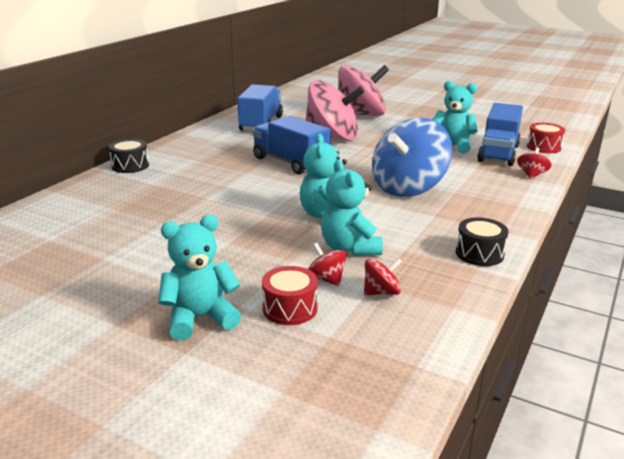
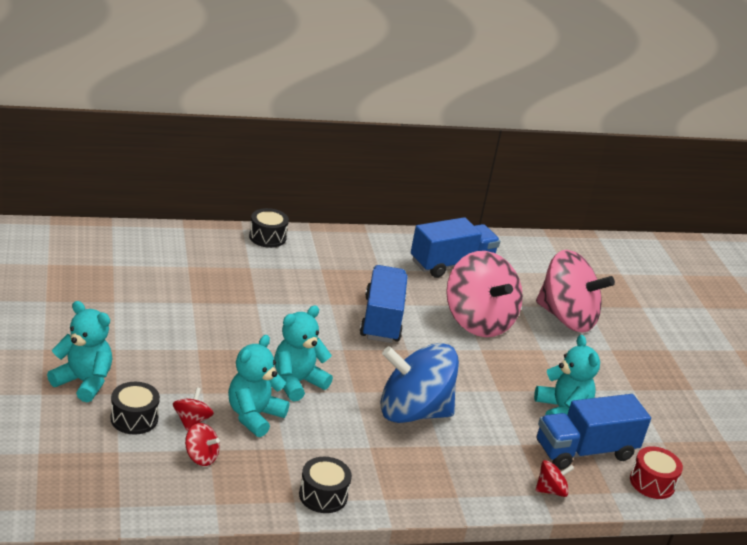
camera: 45 degrees right, 5 degrees up
red drum [262,266,318,325] -> black drum [111,382,160,435]

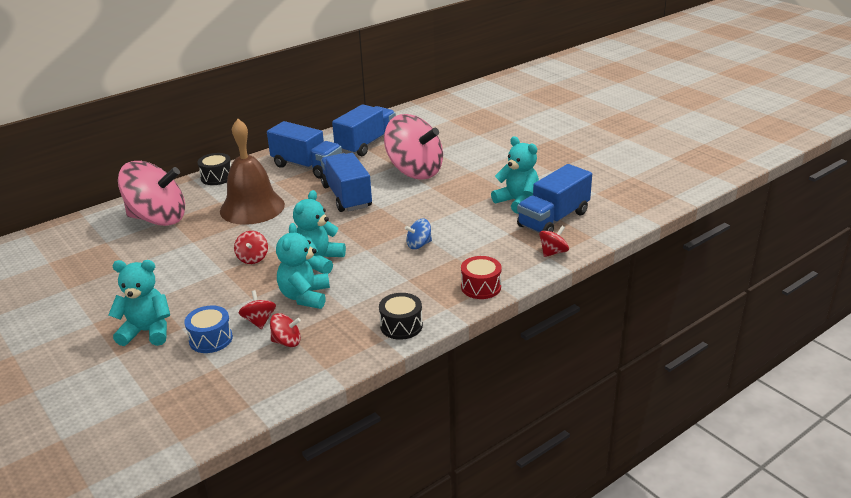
camera: 20 degrees left, 0 degrees up
black drum [111,382,160,435] -> blue drum [184,305,233,353]
blue spinning top [381,343,459,423] -> blue spinning top [405,219,432,249], size x0.41
pink spinning top [536,250,615,333] -> pink spinning top moved to [118,161,185,226]
red drum [630,446,683,499] -> red drum moved to [461,256,502,299]
none -> brown bell [220,119,285,225]
none -> red spinning top [234,231,268,264]
none -> blue truck [267,121,342,179]

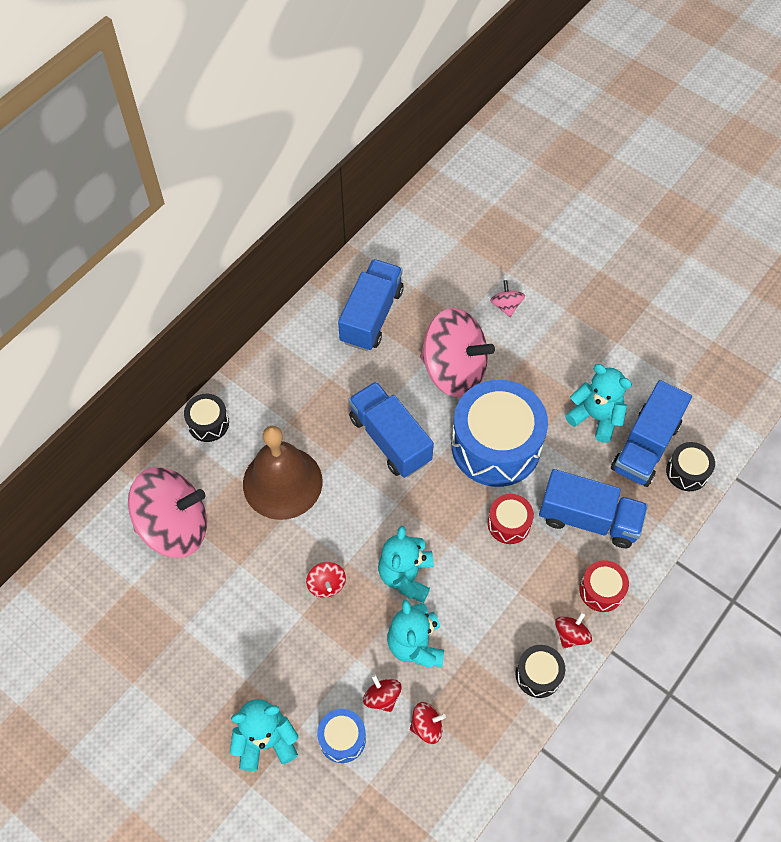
camera: 15 degrees left, 30 degrees up
blue truck [267,121,342,179] -> blue truck moved to [539,469,648,548]
blue spinning top [405,219,432,249] -> red drum [488,494,534,544]
red spinning top [539,226,569,257] -> red spinning top moved to [555,612,592,648]
none -> blue drum [451,380,548,487]
none -> pink spinning top [490,280,525,317]
none -> black drum [666,442,715,491]

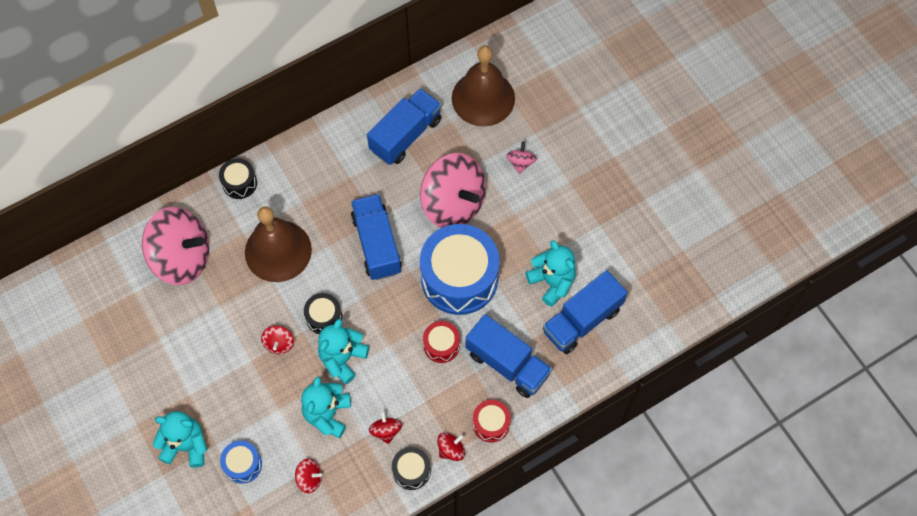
camera: 20 degrees right, 5 degrees up
red spinning top [363,674,402,712] -> red spinning top moved to [369,411,402,444]
black drum [666,442,715,491] -> black drum moved to [304,293,342,334]
none -> brown bell [452,46,515,127]

